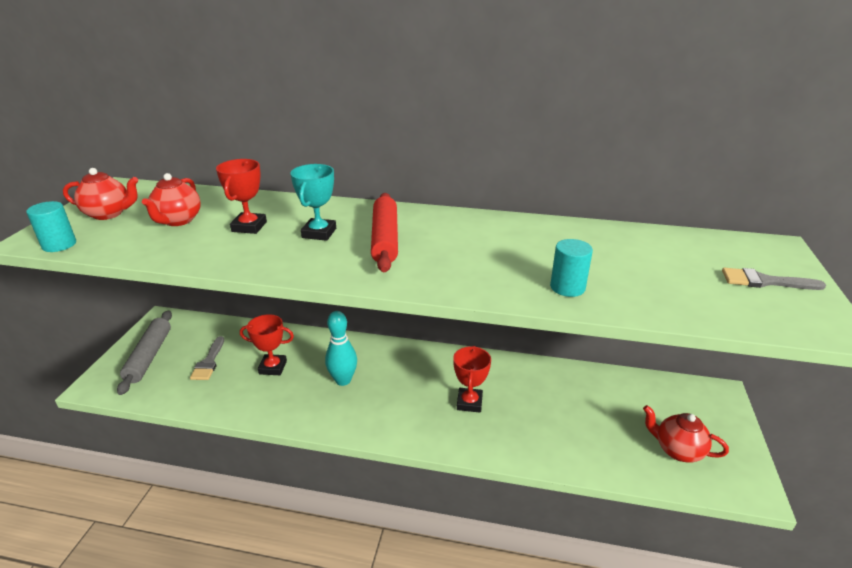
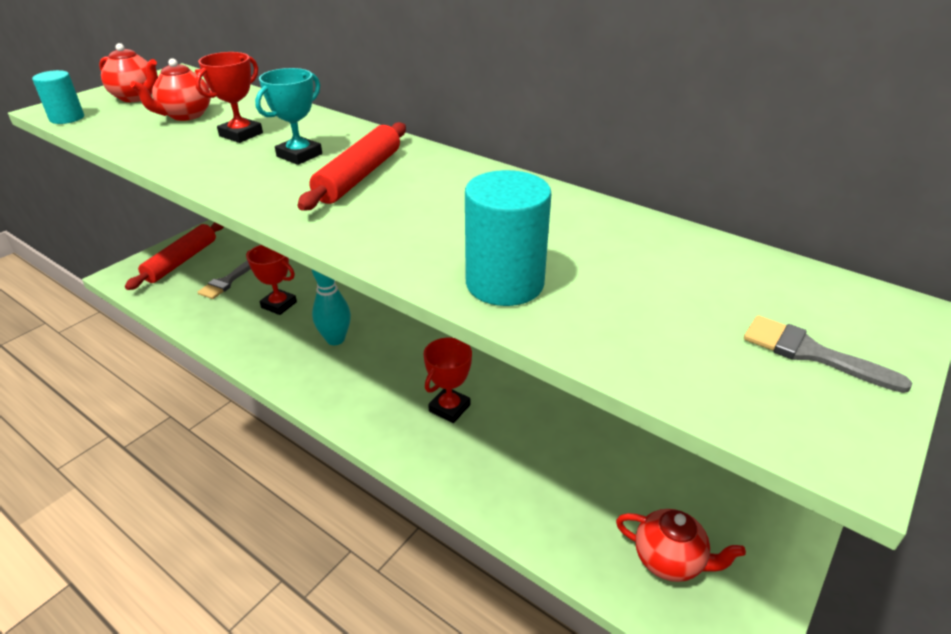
camera: 25 degrees right, 5 degrees up
grey rolling pin [117,310,172,395] -> red rolling pin [125,222,224,290]
turquoise cylinder [550,239,593,297] -> turquoise cylinder [465,170,551,306], size x1.62
red teapot [643,405,729,462] -> red teapot turned 150 degrees clockwise [616,509,746,582]

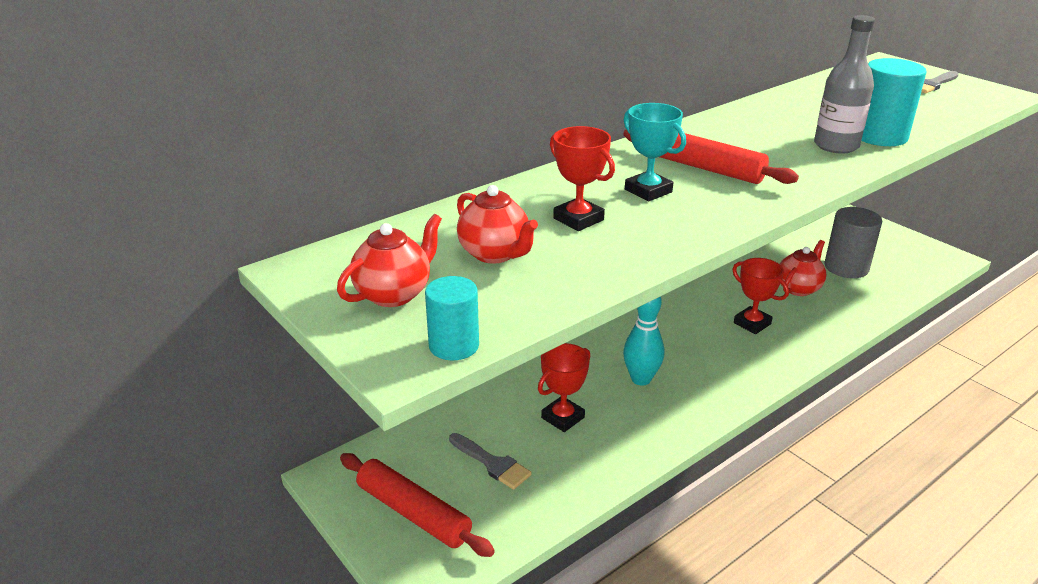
camera: 75 degrees left, 5 degrees down
red teapot [616,509,746,582] -> red teapot moved to [780,240,826,296]
none -> grey bottle [814,15,875,154]
none -> grey cylinder [824,207,882,278]

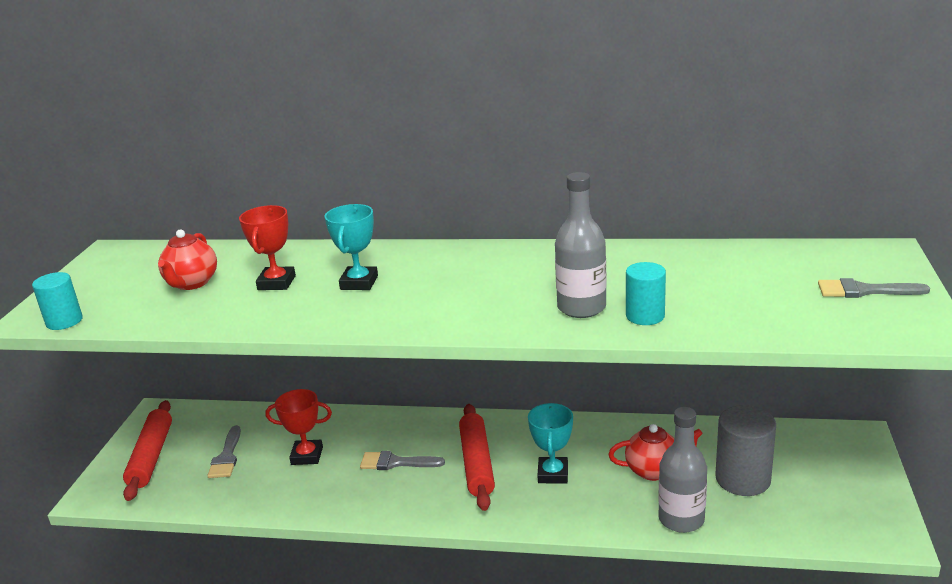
camera: 50 degrees right, 5 degrees down
red teapot [337,214,442,307] -> none
turquoise bowling pin [623,296,664,386] -> grey brush [360,451,445,470]
red rolling pin [624,129,799,184] -> red rolling pin moved to [459,404,495,511]
red trophy [732,258,789,334] -> turquoise trophy [528,403,573,483]
turquoise cylinder [861,58,927,146] -> turquoise cylinder [626,262,666,325], size x0.62
none -> grey bottle [658,407,707,533]

